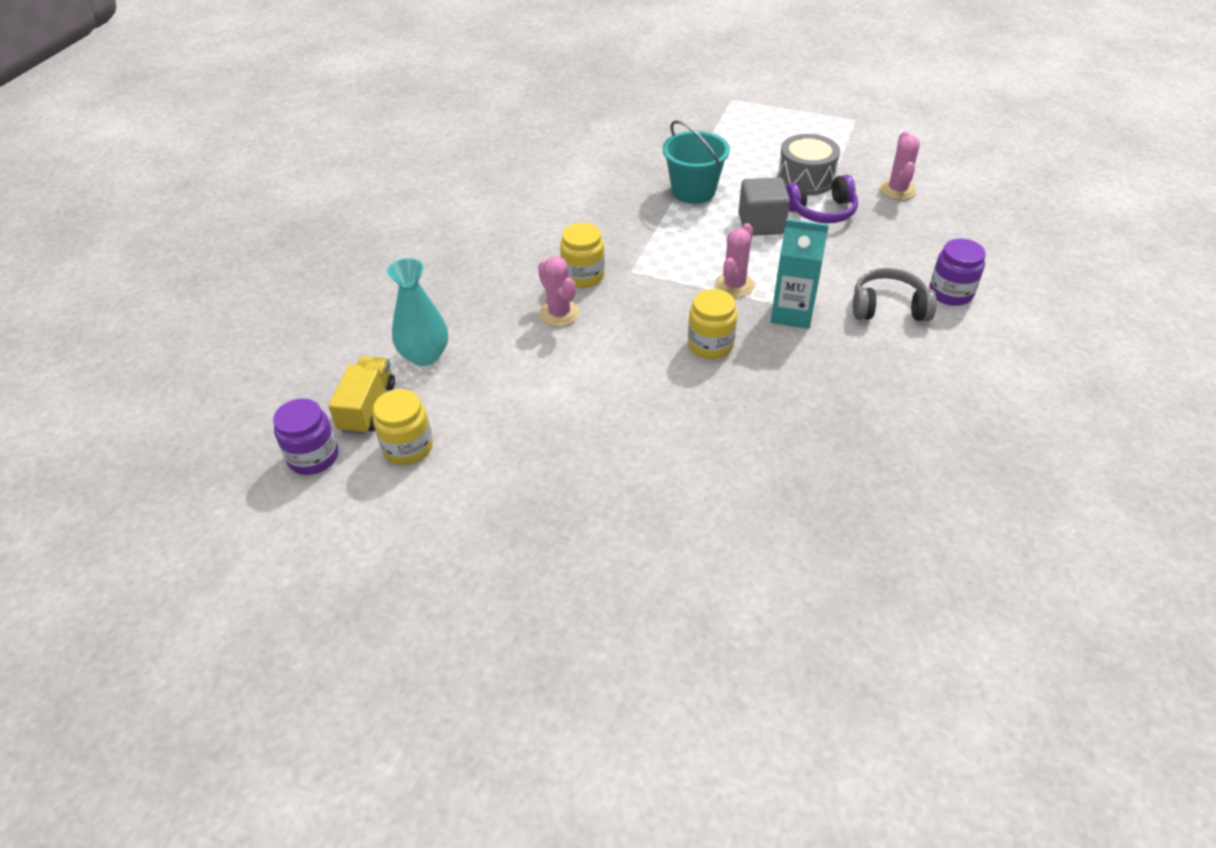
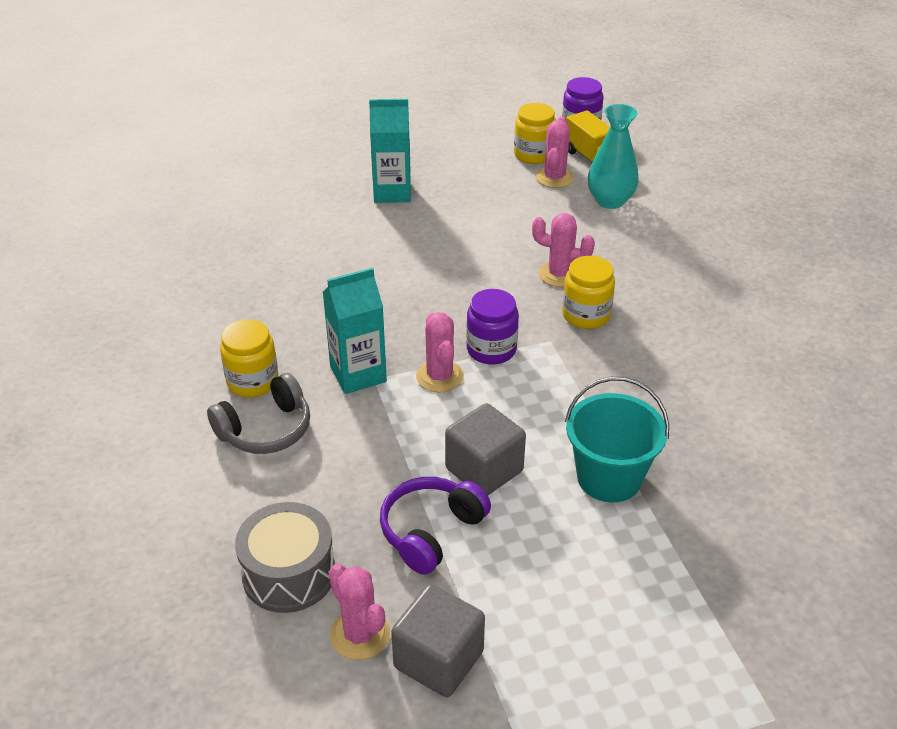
camera: 140 degrees right, 5 degrees down
yellow jar [688,289,737,359] -> yellow jar moved to [220,319,279,398]
grey drum [777,134,840,195] -> grey drum moved to [235,502,335,613]
purple jar [929,239,986,306] -> purple jar moved to [466,289,519,364]
none -> turquoise carton [369,99,411,203]
none -> grey cube [391,584,485,697]
none -> pink cactus [536,116,574,188]

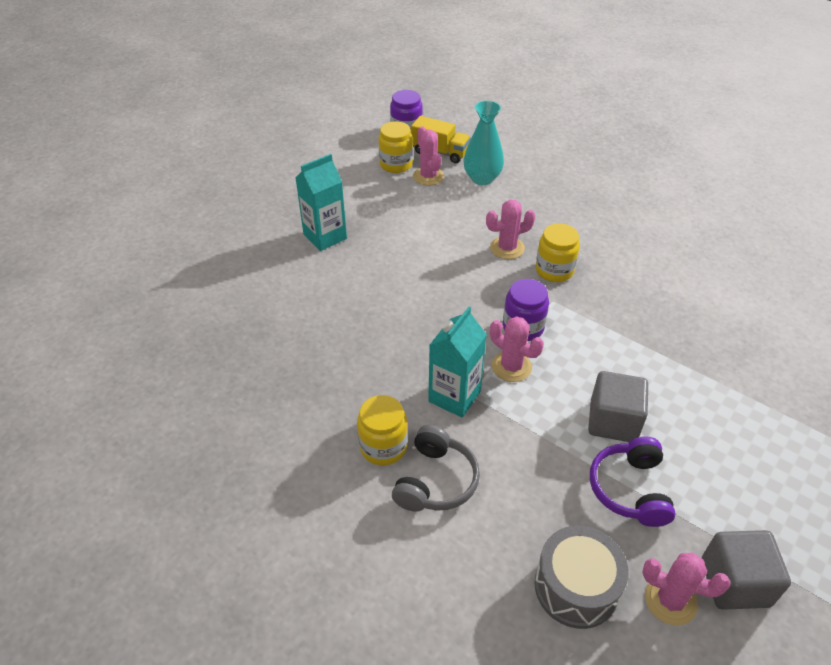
camera: 35 degrees left, 5 degrees up
turquoise bucket [565,377,669,502] -> none

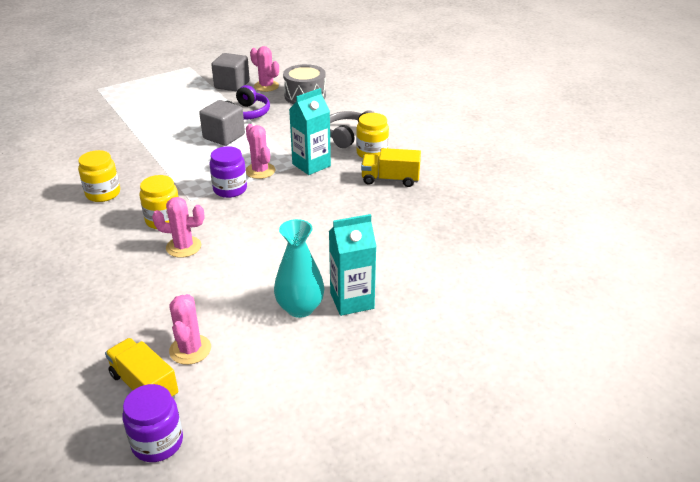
camera: 160 degrees left, 10 degrees down
yellow jar [379,121,413,173] -> yellow jar moved to [78,150,120,202]
turquoise vase [463,100,504,185] -> turquoise vase moved to [274,219,324,318]
none -> yellow truck [361,148,421,187]

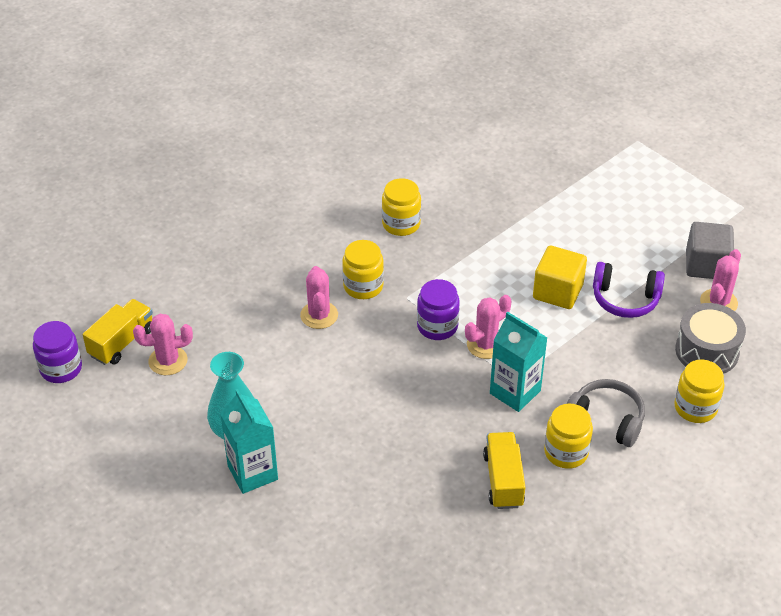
camera: 80 degrees right, 10 degrees up
grey cube [199,100,245,146] -> yellow cube [533,246,587,309]
none -> yellow jar [674,360,725,423]

